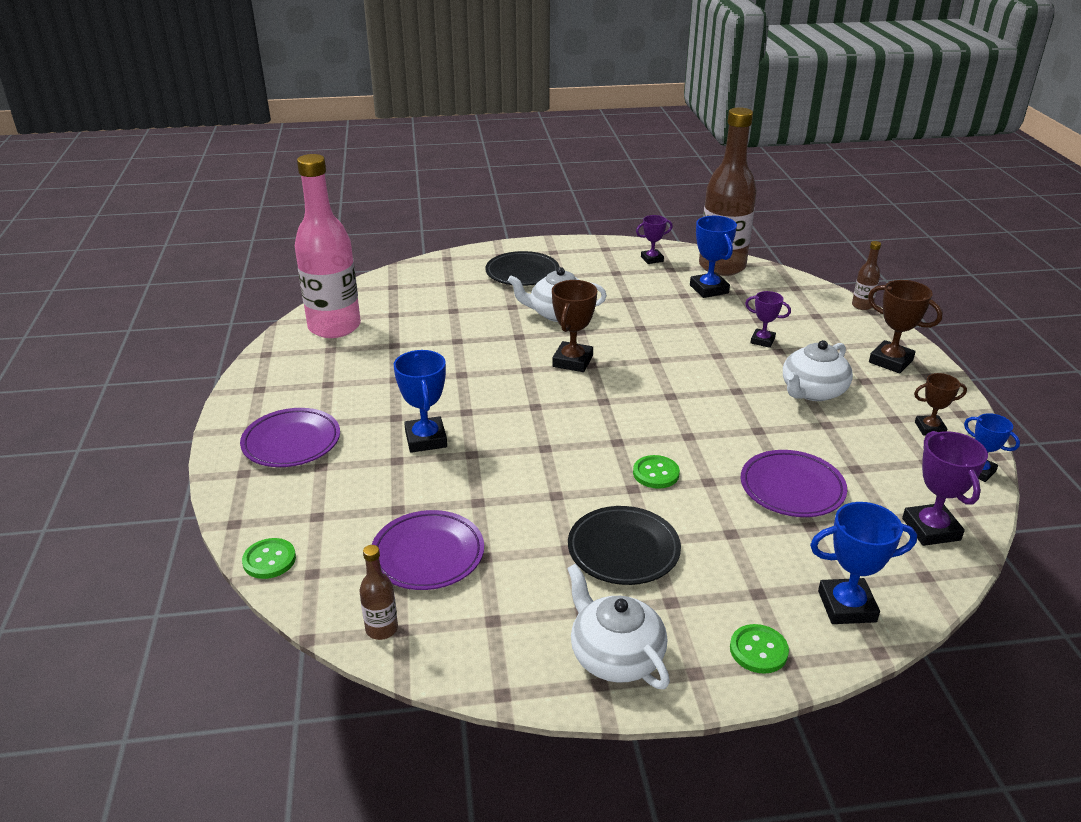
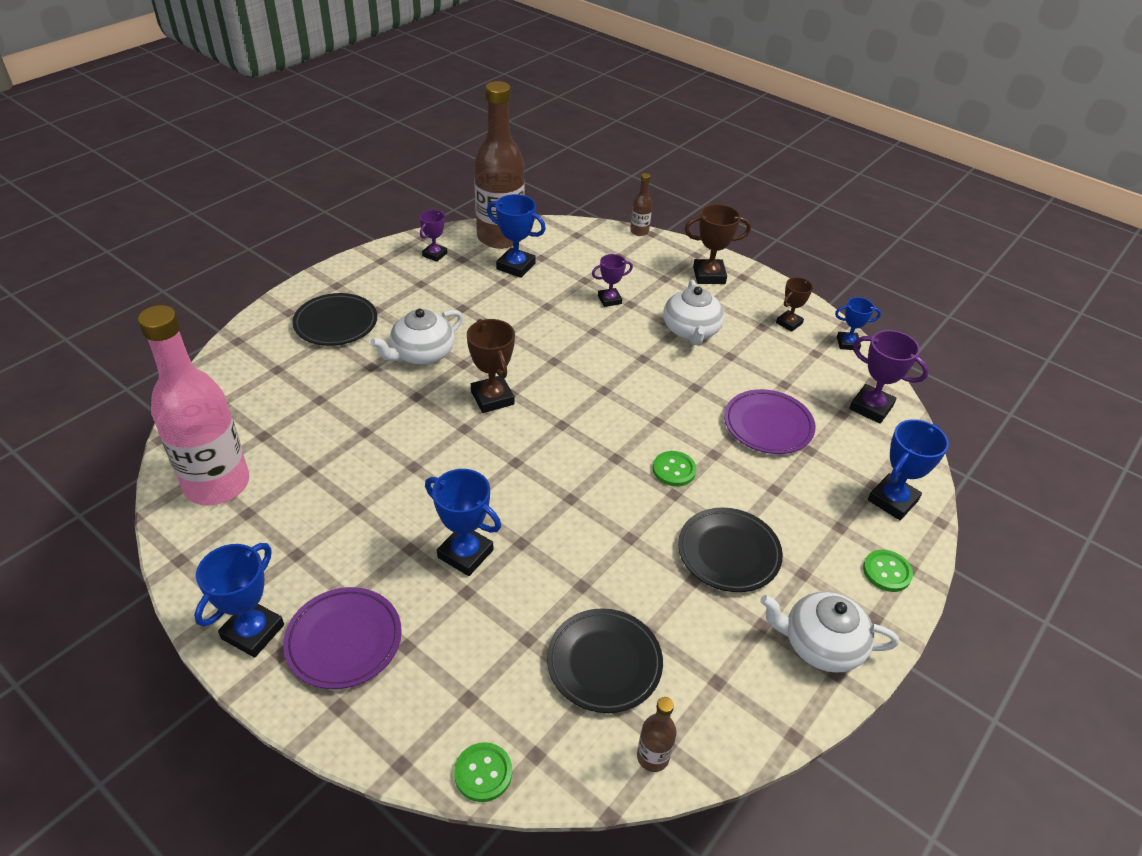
camera: 45 degrees left, 10 degrees up
purple plate [372,510,484,590] -> black plate [547,608,663,713]
none -> blue trophy [194,543,284,658]

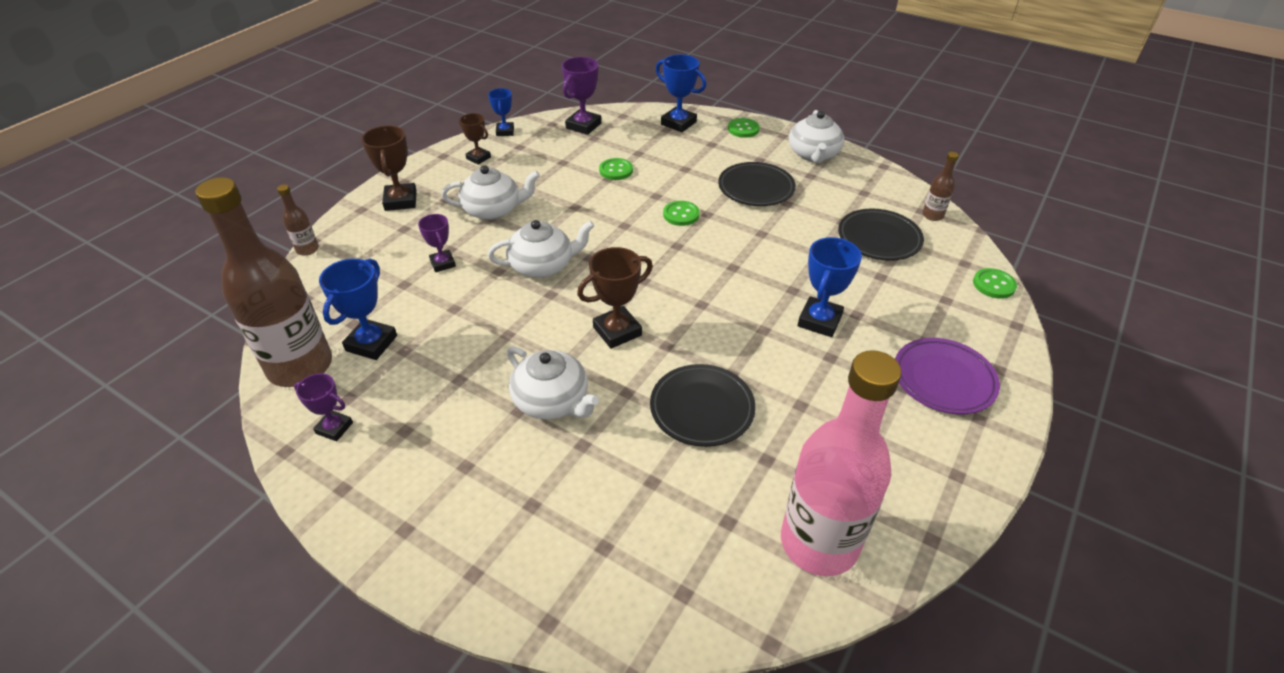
camera: 95 degrees left, 0 degrees up
blue trophy [194,543,284,658] -> none
black plate [292,293,377,346] -> black plate moved to [650,364,756,447]
purple plate [724,389,816,454] -> green button [599,158,633,180]
none -> white teapot [488,220,594,278]

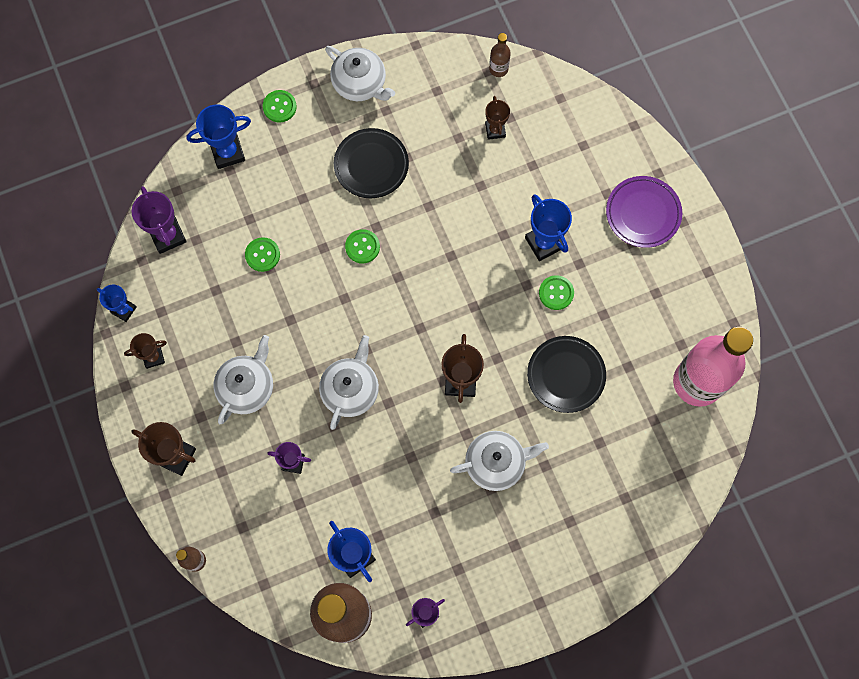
camera: 55 degrees left, 30 degrees up
black plate [838,209,924,261] -> brown trophy [485,96,510,140]
green button [973,268,1017,299] -> green button moved to [539,275,574,310]

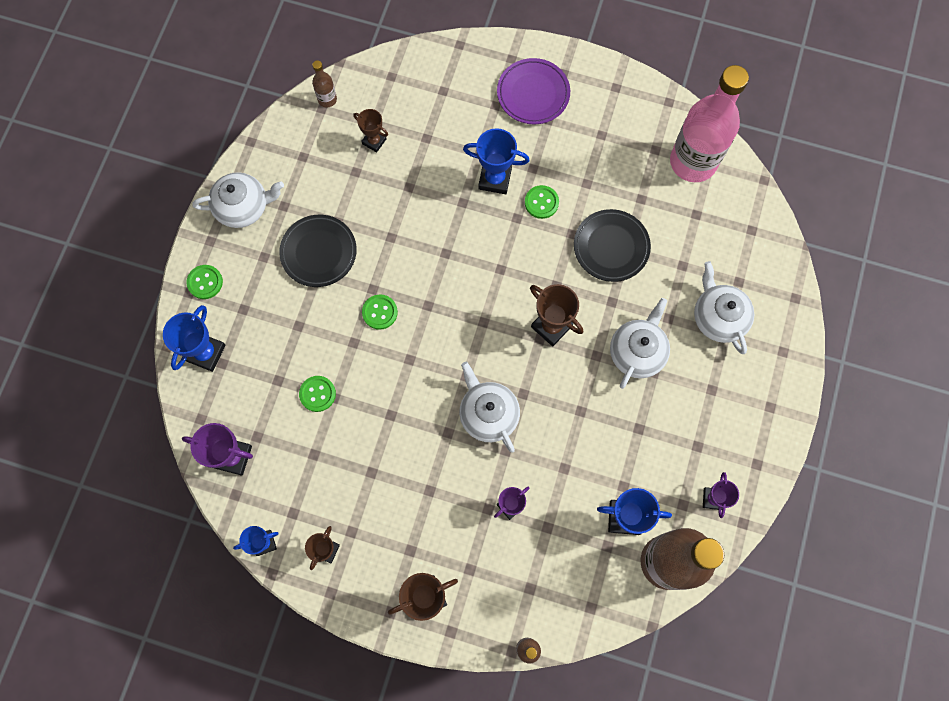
camera: 50 degrees left, 0 degrees up
white teapot [214,335,273,424] -> white teapot moved to [694,261,754,354]

